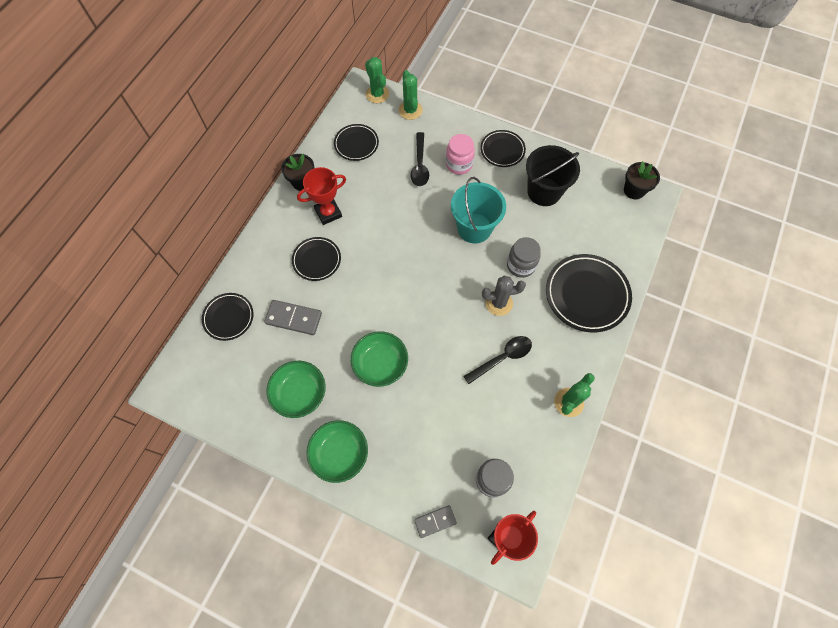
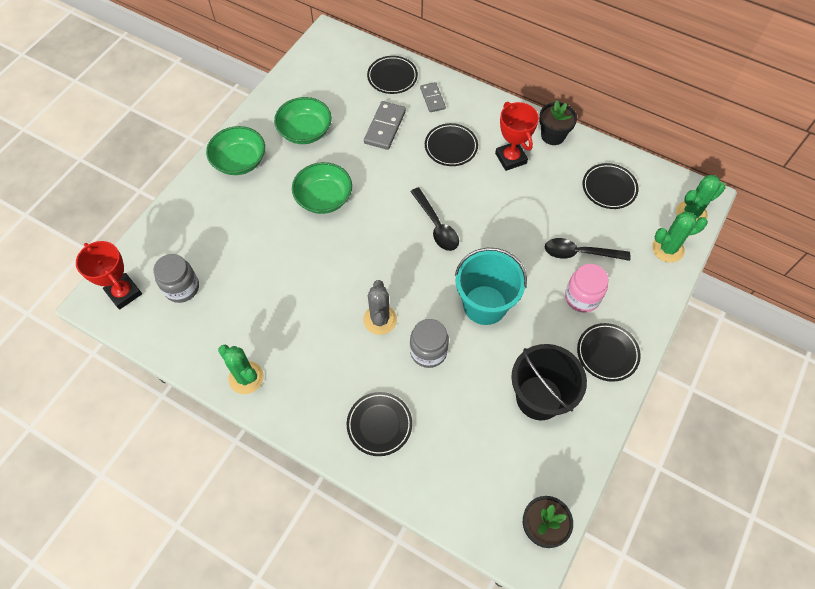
camera: 95 degrees right, 5 degrees down
grey domino [414,505,457,538] -> grey domino moved to [420,82,446,112]
black spoon [463,336,532,384] -> black spoon moved to [410,187,459,251]
black plate [546,254,632,332] -> black plate [347,392,412,456], size x0.59

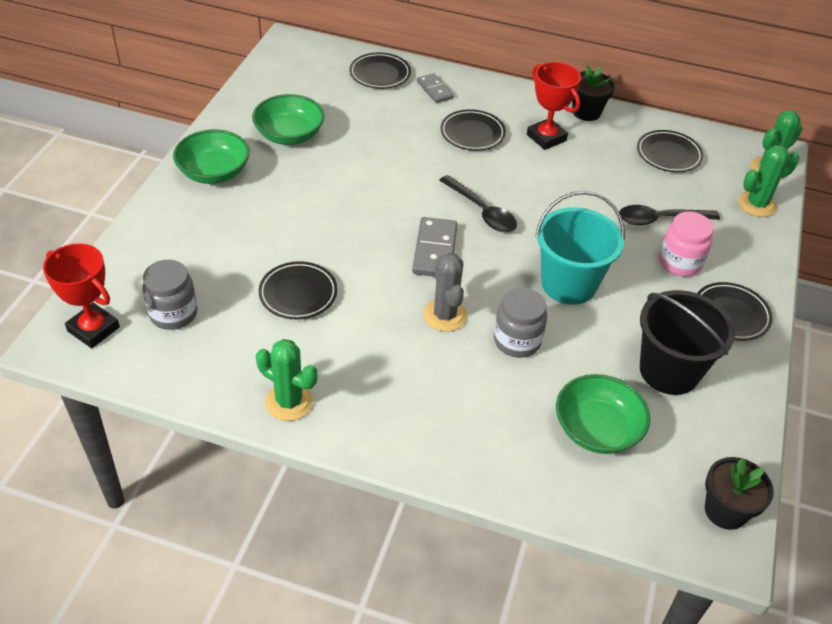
camera: 15 degrees left, 15 degrees down
green bowl [292,162,352,214] -> green bowl moved to [556,374,650,454]
black plate [347,392,412,456] -> black plate moved to [259,261,338,320]
grey domino [364,101,406,150] -> grey domino moved to [412,217,457,277]

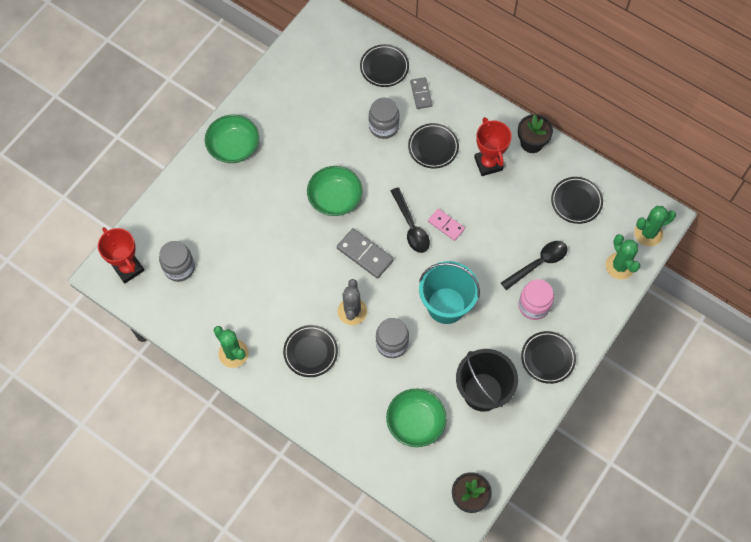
camera: 20 degrees right, 20 degrees up
green bowl [252,94,325,145] -> green bowl moved to [307,166,363,216]
black plate [259,261,338,320] -> black plate moved to [283,325,338,377]
grey domino [412,217,457,277] -> grey domino turned 75 degrees counterclockwise [337,228,394,279]
black spoon [619,205,720,226] -> black spoon turned 135 degrees clockwise [501,241,568,290]
green cactus [738,145,799,217] -> green cactus turned 75 degrees clockwise [606,234,640,279]
none -> grey jar [369,98,399,139]
none -> pink domino [428,209,465,241]

